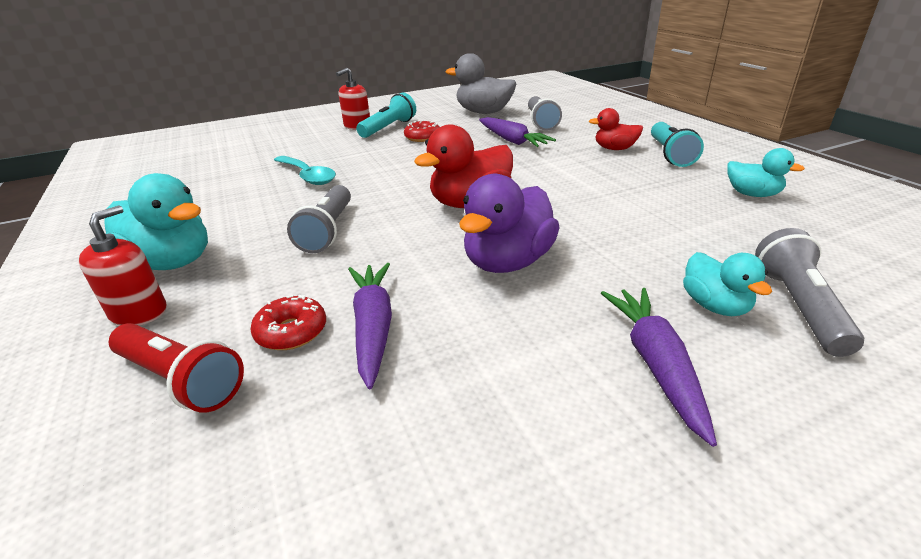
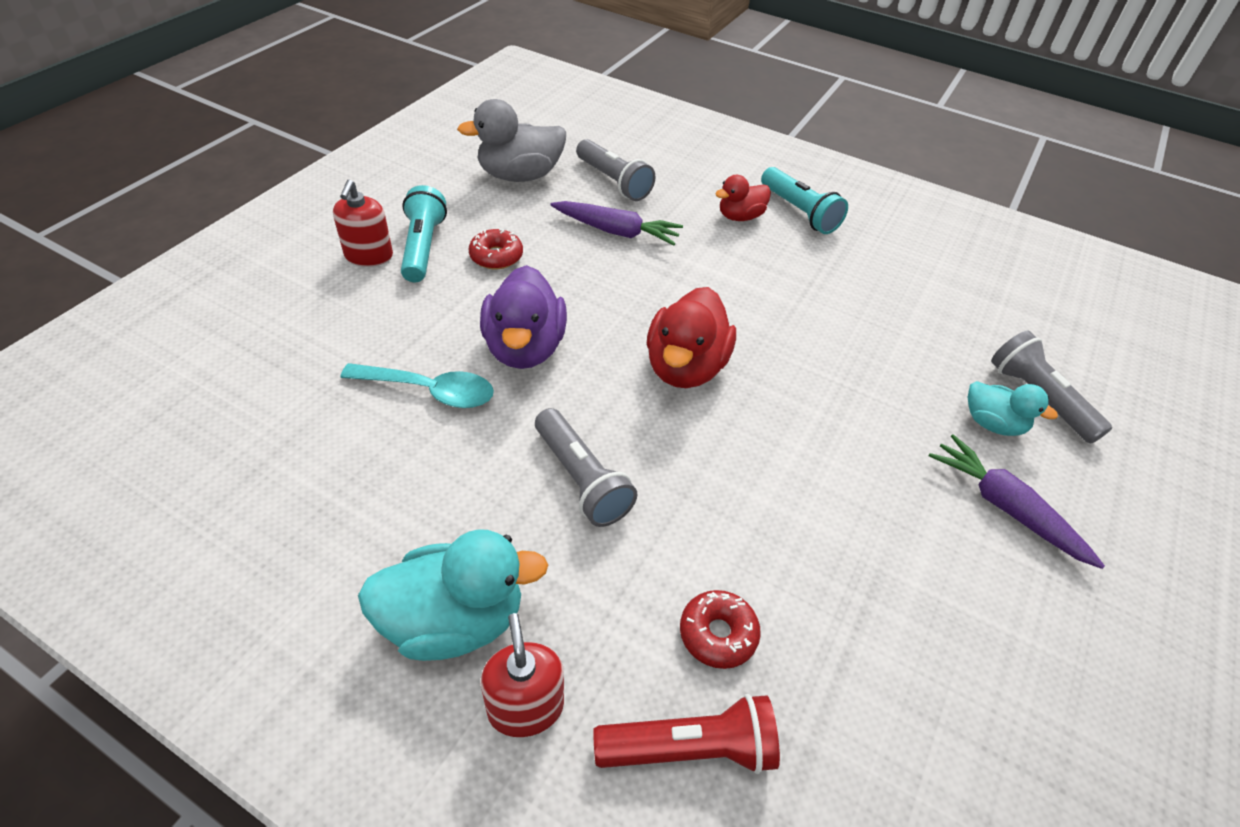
camera: 40 degrees left, 15 degrees up
purple carrot [348,263,392,389] -> none
purple duck [459,174,560,273] -> purple duck moved to [480,265,567,369]
turquoise duck [727,148,805,197] -> none

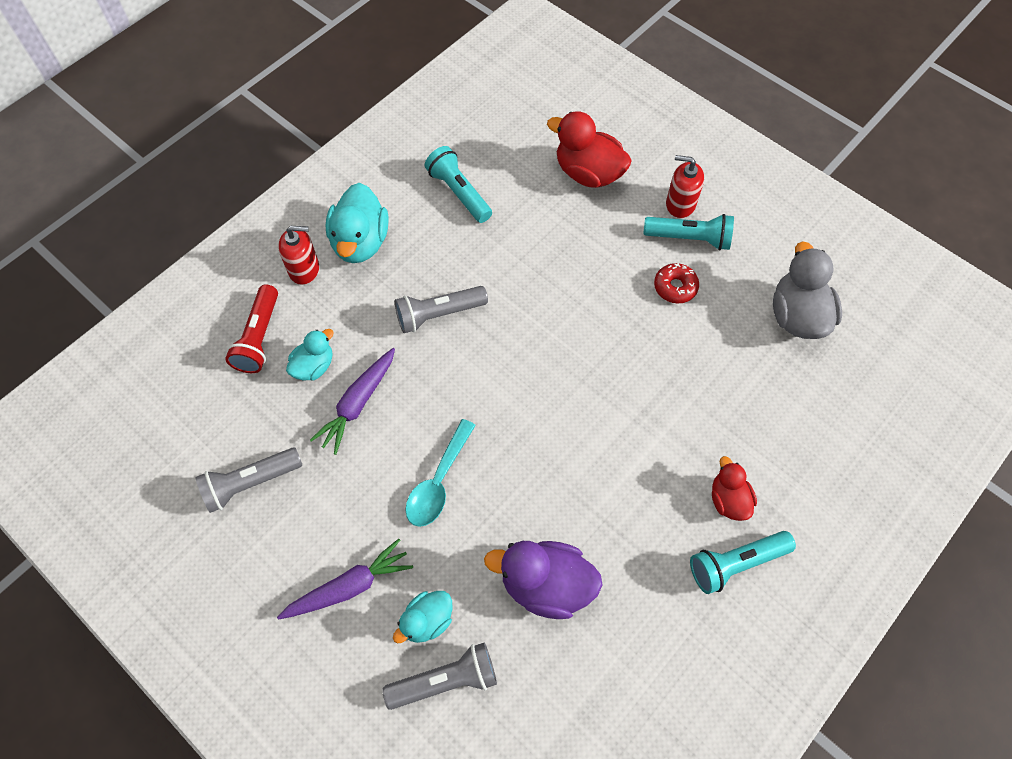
camera: 105 degrees right, 15 degrees up
turquoise spoon [341,363,494,408] -> turquoise spoon moved to [406,419,476,527]
purple duck [480,265,567,369] -> purple duck moved to [484,541,602,619]
purple carrot [550,201,683,245] -> purple carrot moved to [310,348,395,455]
grey flashlight [576,139,656,201] -> grey flashlight moved to [195,448,302,513]
red duck [647,287,736,388] -> red duck moved to [547,111,632,188]
red donut [680,590,761,669] -> turquoise duck [286,329,334,381]
none -> turquoise flashlight [425,146,492,223]

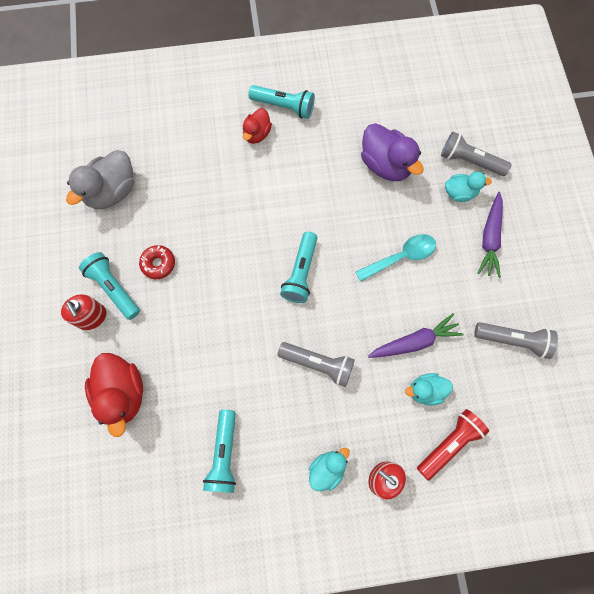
camera: 140 degrees left, 10 degrees up
purple carrot [277,539,413,620] -> purple carrot turned 90 degrees counterclockwise [477,192,503,278]
turquoise duck [325,183,388,263] -> turquoise duck [309,448,350,491], size x0.59
none -> turquoise flashlight [280,232,318,303]

